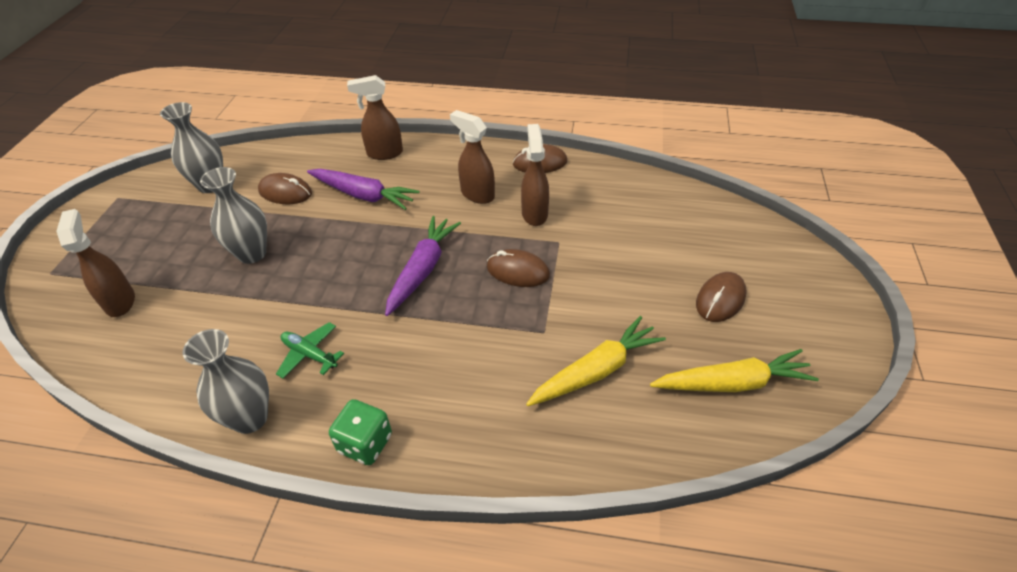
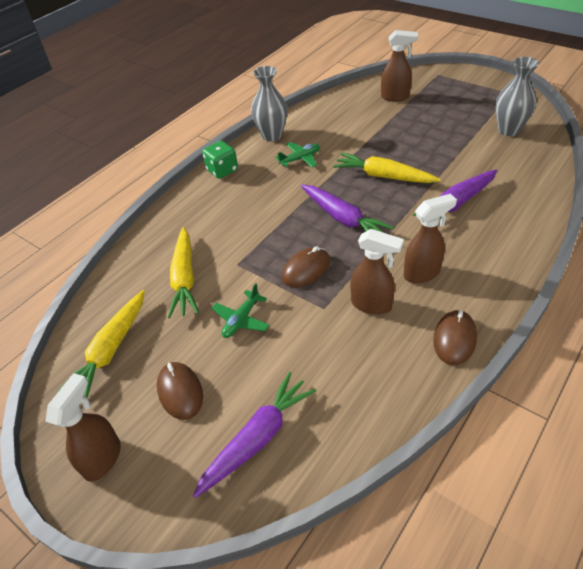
camera: 120 degrees right, 0 degrees up
grey vase [200,167,267,264] -> none
brown mouse [258,173,312,204] -> none
brown spray bottle [347,75,403,160] -> brown spray bottle moved to [45,373,121,482]
none -> purple carrot [193,372,316,498]
none -> green plane [212,283,270,338]
none -> yellow carrot [333,153,441,183]

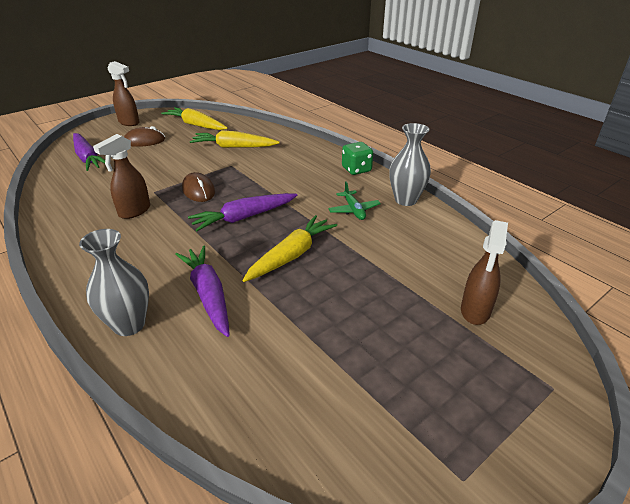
camera: 100 degrees right, 10 degrees down
green plane [212,283,270,338] -> none
brown spray bottle [404,194,457,283] -> none
brown mouse [433,310,477,365] -> none
grey vase [495,57,539,136] -> grey vase moved to [79,229,149,336]

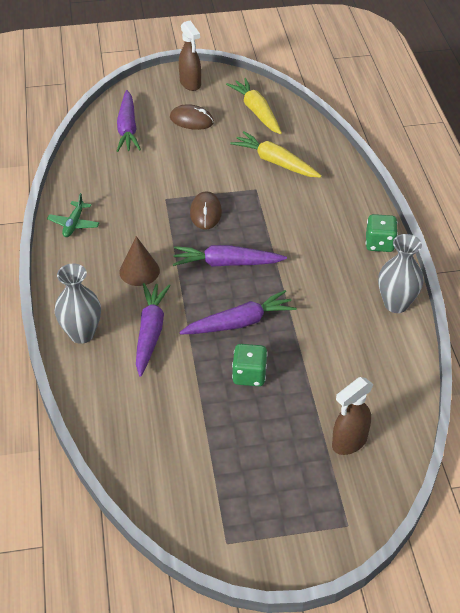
camera: 30 degrees right, 10 degrees up
brown spray bottle [93,134,150,219] -> none
yellow carrot [242,215,337,282] -> purple carrot [179,290,297,334]
green plane [328,181,381,220] -> green plane moved to [47,193,99,237]
none -> brown cone [119,236,160,286]
none -> green dice [232,344,268,386]

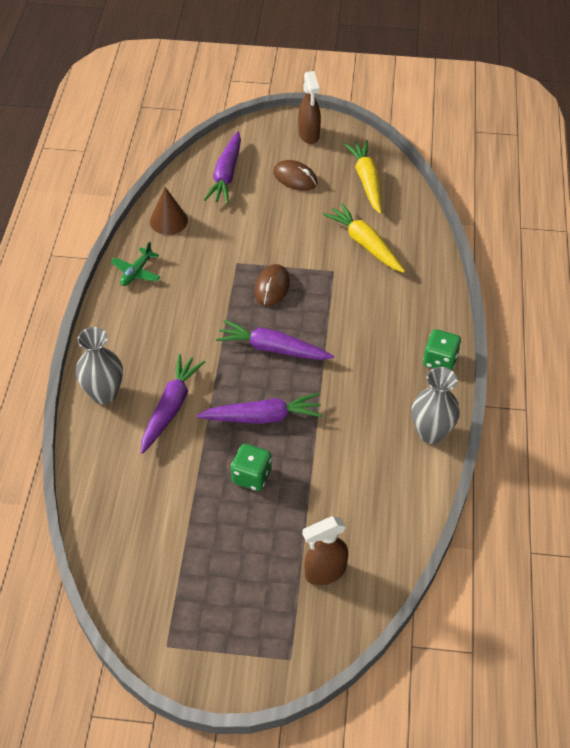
camera: 15 degrees right, 5 degrees up
brown cone [119,236,160,286] -> brown cone moved to [150,187,188,235]

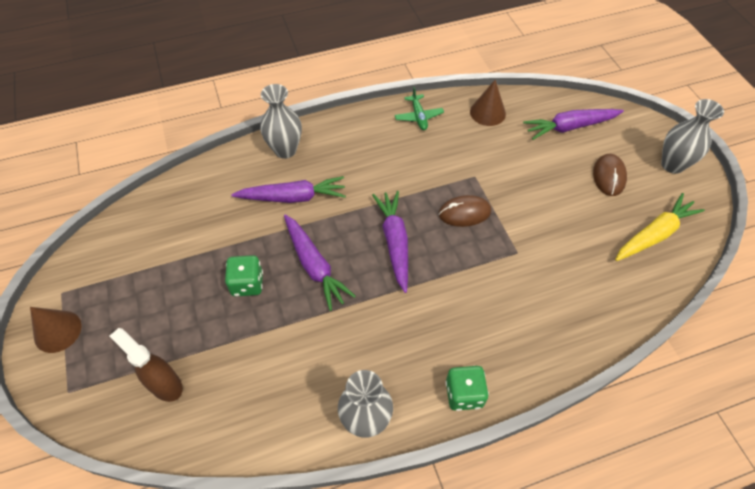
camera: 65 degrees right, 5 degrees up
green plane [111,241,160,286] -> green plane turned 105 degrees counterclockwise [395,87,444,130]
brown spray bottle [298,71,321,144] -> grey vase [661,99,724,174]
yellow carrot [323,203,405,273] -> none
none -> brown cone [30,307,81,353]

